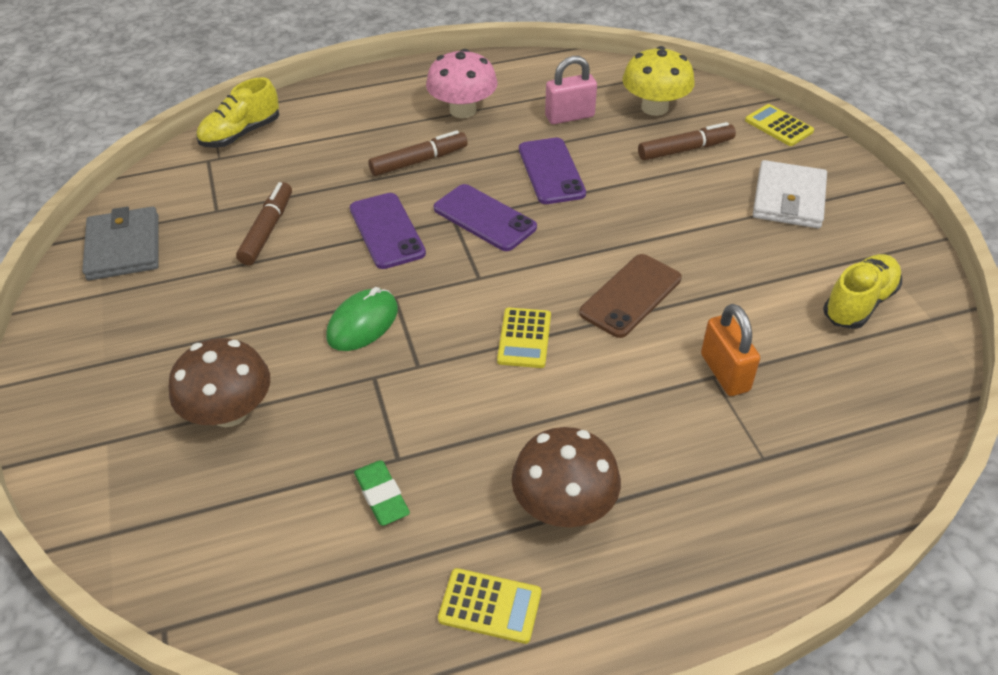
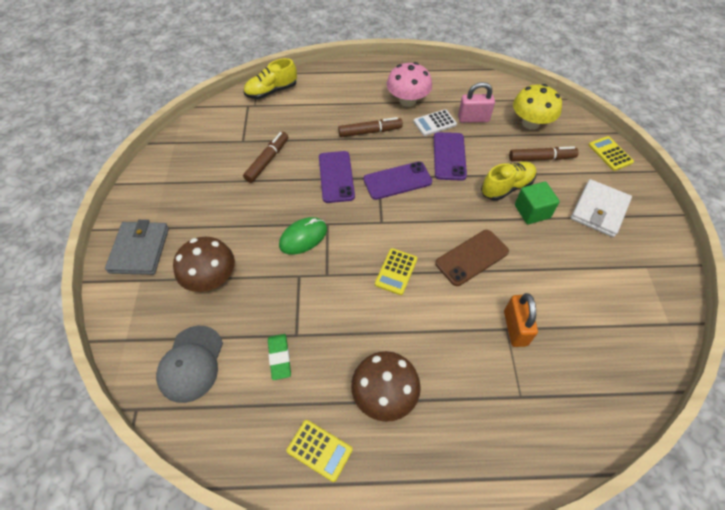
camera: 15 degrees right, 10 degrees up
grey wallet [82,206,159,280] -> grey wallet moved to [105,220,169,275]
purple phone [434,184,537,251] -> purple phone turned 75 degrees counterclockwise [364,162,432,200]
yellow shoe [823,254,902,329] -> yellow shoe moved to [481,162,536,201]
none -> grey cap [156,326,223,403]
none -> white calculator [413,109,457,136]
none -> green cube [515,182,560,224]

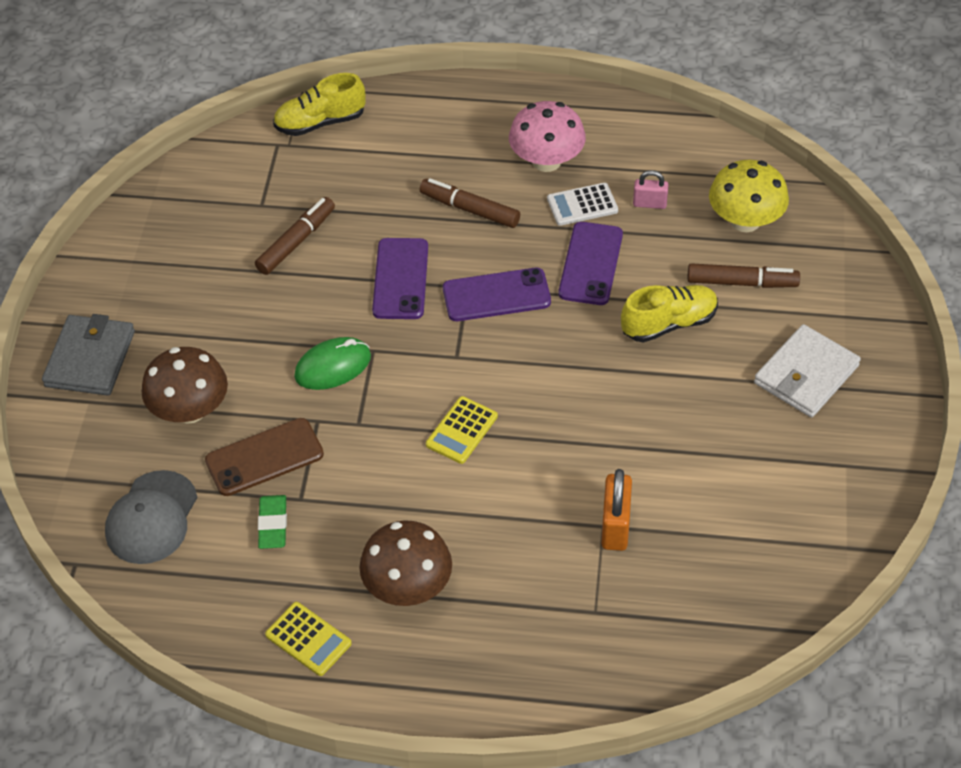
camera: 10 degrees right, 5 degrees down
brown marker [338,117,403,137] -> brown marker turned 150 degrees counterclockwise [420,178,520,228]
brown phone [435,230,509,286] -> brown phone moved to [205,418,324,496]
pink padlock [458,82,495,123] -> pink padlock [633,170,669,209], size x0.63
green cube [515,182,560,224] -> none
yellow calculator [589,136,634,171] -> none

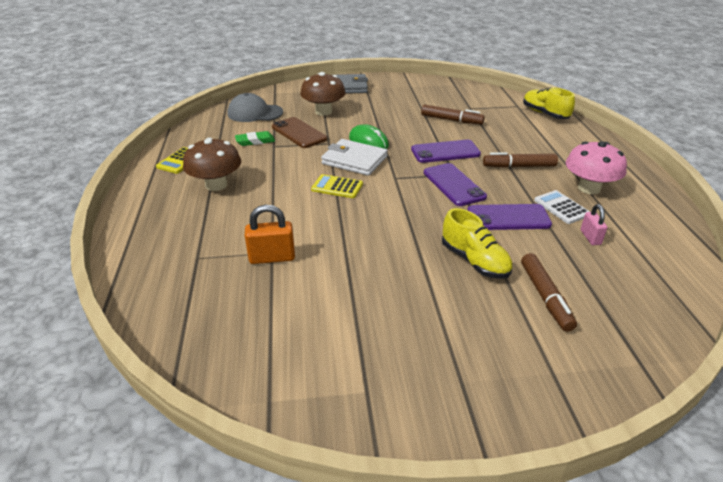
camera: 75 degrees right, 15 degrees down
brown marker [420,178,520,228] -> brown marker turned 105 degrees counterclockwise [483,152,558,168]
yellow mushroom [709,160,789,232] -> none
white wallet [754,324,861,417] -> white wallet moved to [321,139,388,176]

